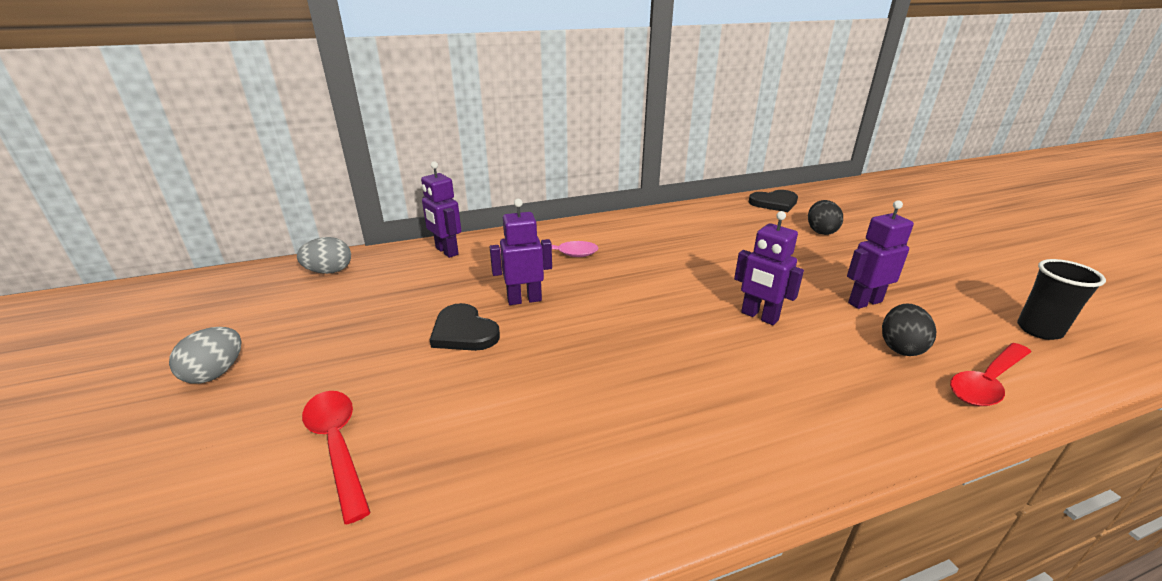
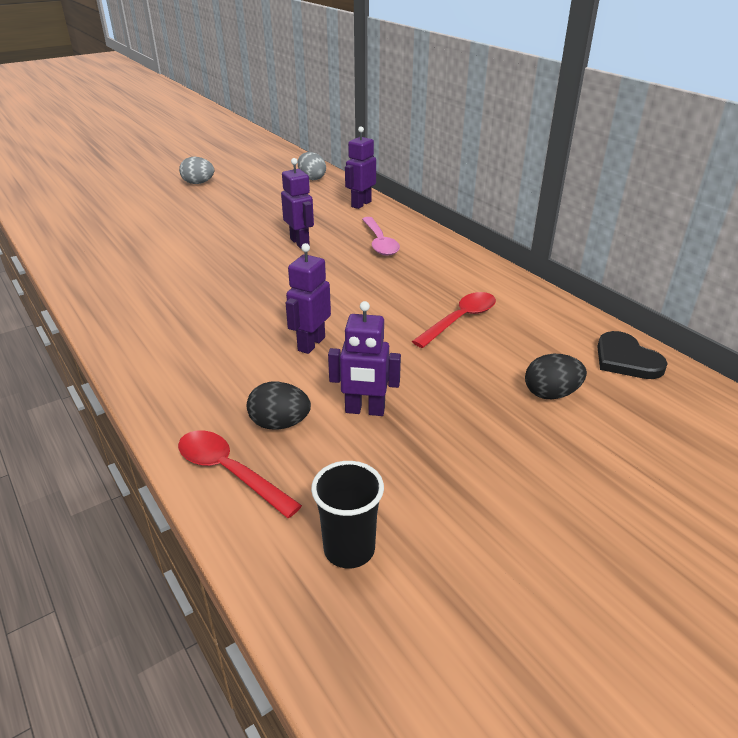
camera: 75 degrees right, 5 degrees up
red spoon [302,391,371,524] -> red spoon moved to [412,292,496,348]
black heart [430,303,500,351] -> none
purple robot [847,200,914,309] -> purple robot turned 135 degrees clockwise [328,301,401,416]

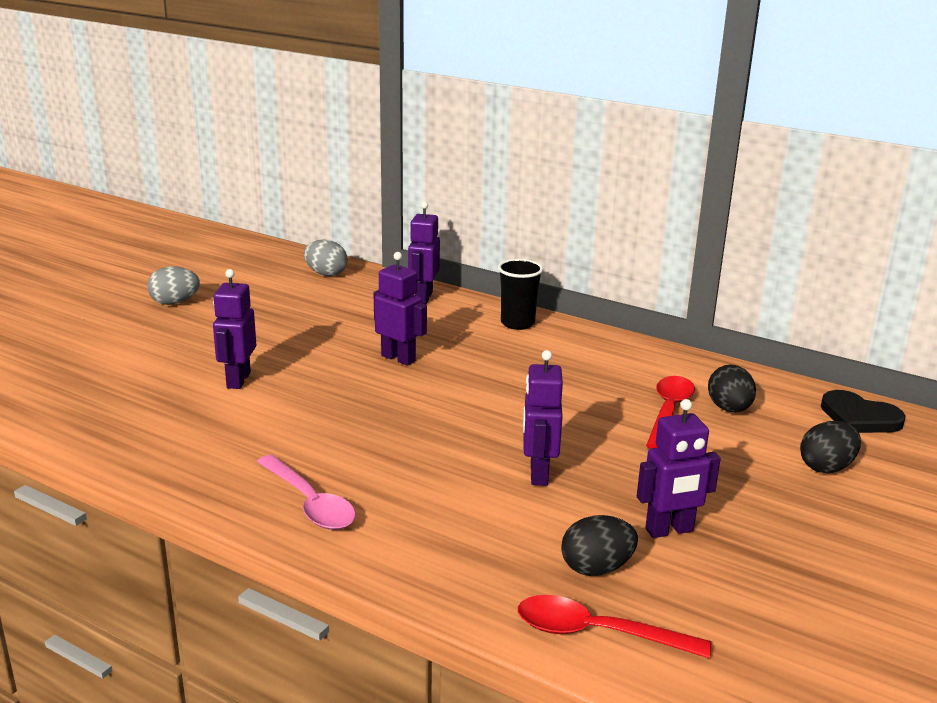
camera: 25 degrees left, 10 degrees down
black cup [311,461,384,568] -> black cup moved to [498,259,543,330]
pink spoon [362,217,400,256] -> pink spoon moved to [257,455,356,530]
none -> purple robot [213,269,256,389]
none -> black egg [708,364,756,412]

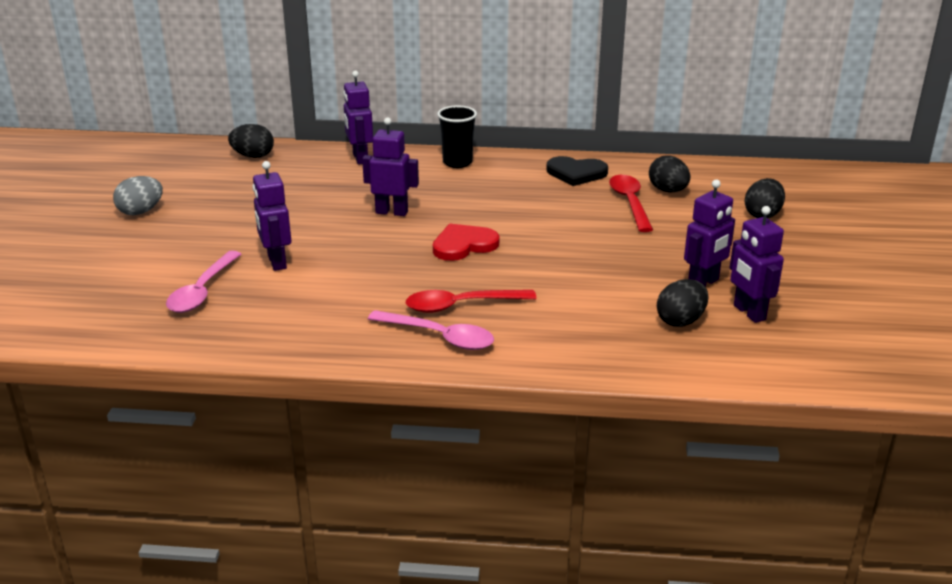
camera: 25 degrees left, 5 degrees up
grey egg [304,239,348,276] -> black egg [228,124,274,158]
red spoon [518,595,711,658] -> red spoon moved to [406,290,537,313]
purple robot [523,350,563,486] -> purple robot moved to [730,206,784,323]
black heart [821,390,906,433] -> black heart moved to [546,156,608,186]
none -> pink spoon [166,251,241,313]
none -> red heart [433,224,499,261]

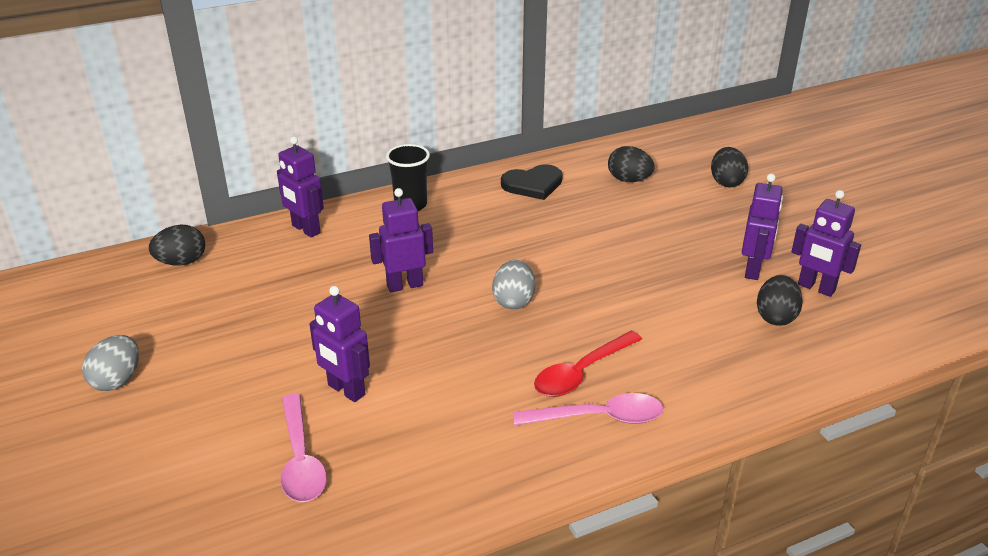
camera: 30 degrees left, 5 degrees up
red heart [433,224,499,261] -> grey egg [492,260,535,309]
red spoon [609,175,653,232] -> none

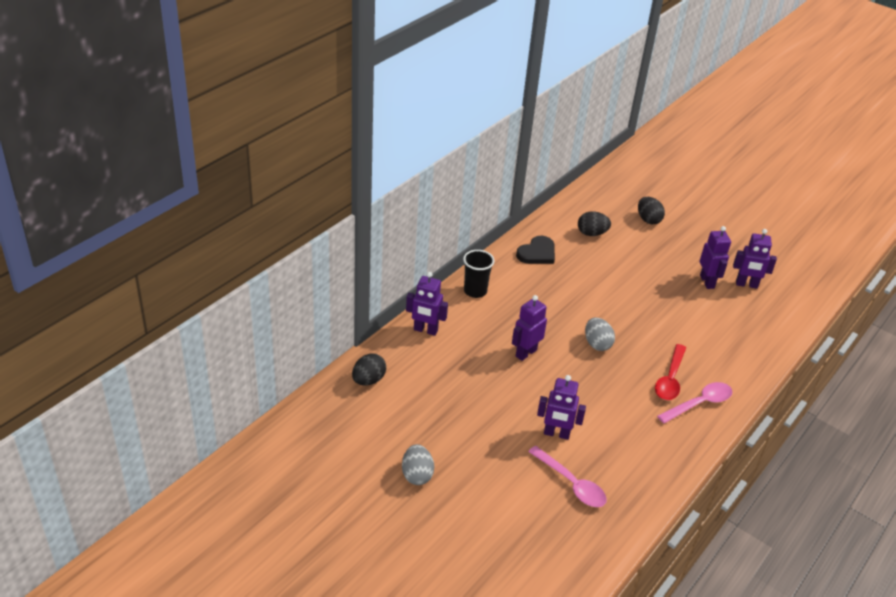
camera: 30 degrees left, 5 degrees up
black egg [757,275,803,326] -> none

